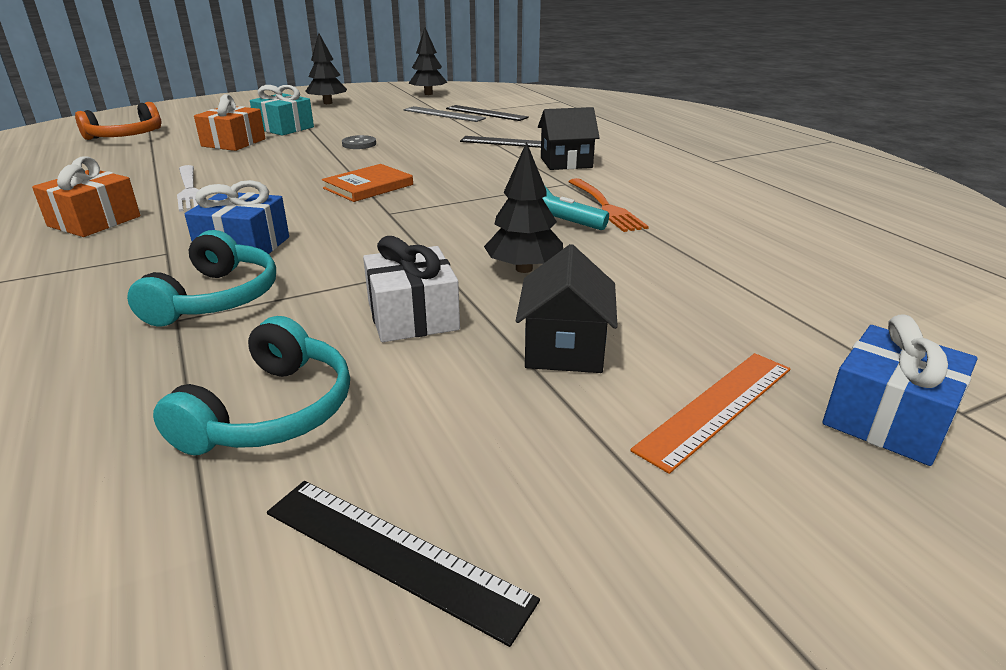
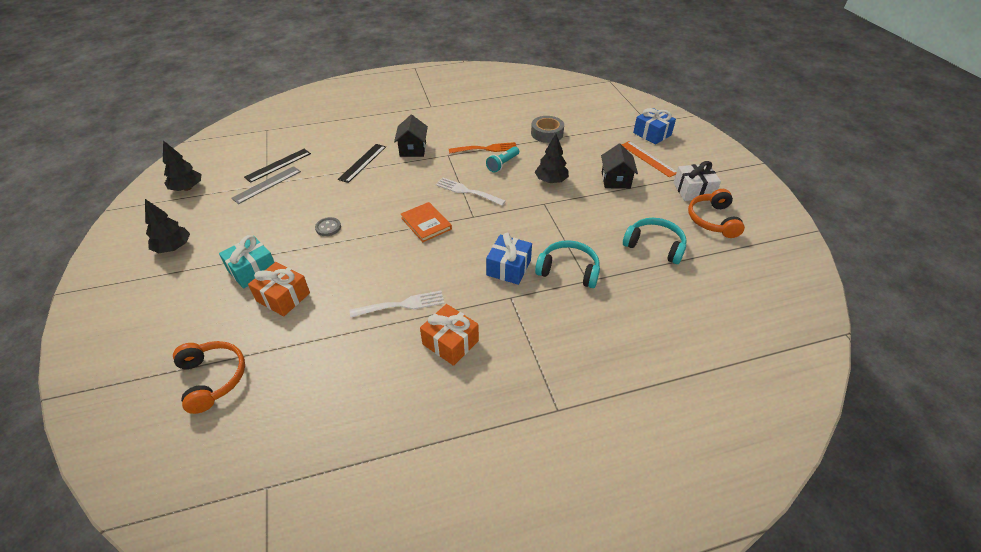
camera: 80 degrees left, 15 degrees up
black ruler [267,481,540,647] -> orange headphones [688,189,745,238]
white gift [363,236,460,342] -> white gift moved to [674,161,721,201]
black house [516,244,618,373] -> black house turned 75 degrees clockwise [601,144,638,189]
none -> white fork [435,178,506,206]
none -> grey tape [531,116,564,143]

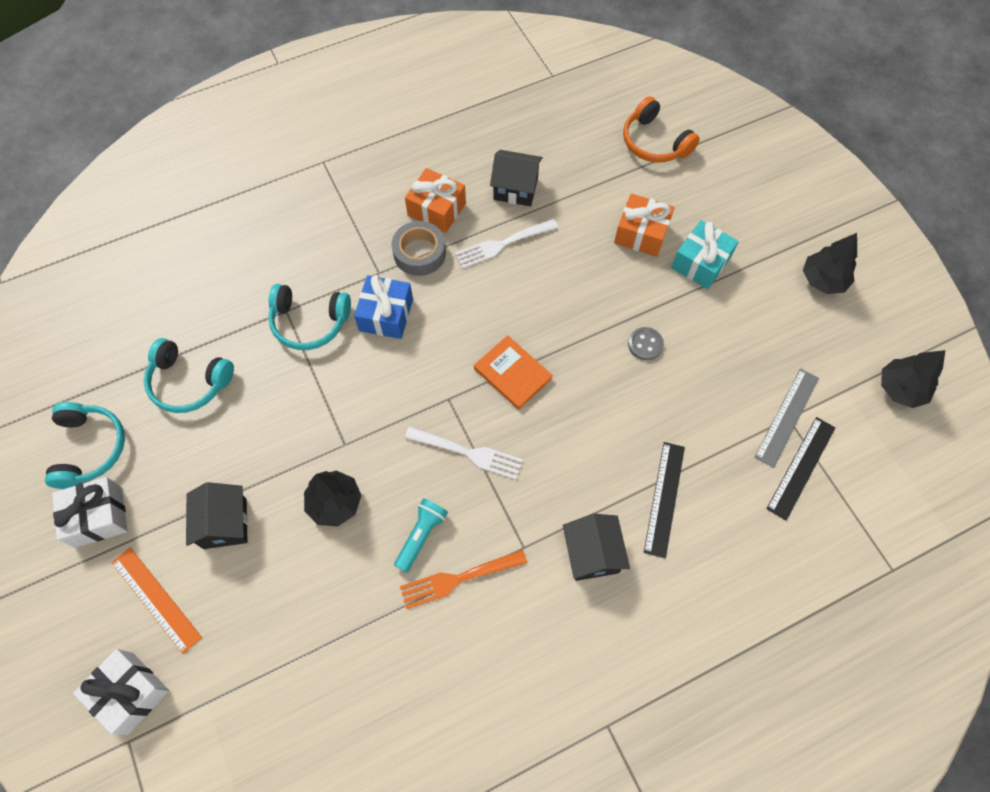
camera: 170 degrees right, 20 degrees up
grey tape [531,116,564,143] -> grey tape moved to [392,221,446,276]
blue gift [633,108,676,144] -> white gift [73,649,169,735]
orange headphones [688,189,745,238] -> turquoise headphones [45,402,125,489]
none -> black house [490,150,543,206]

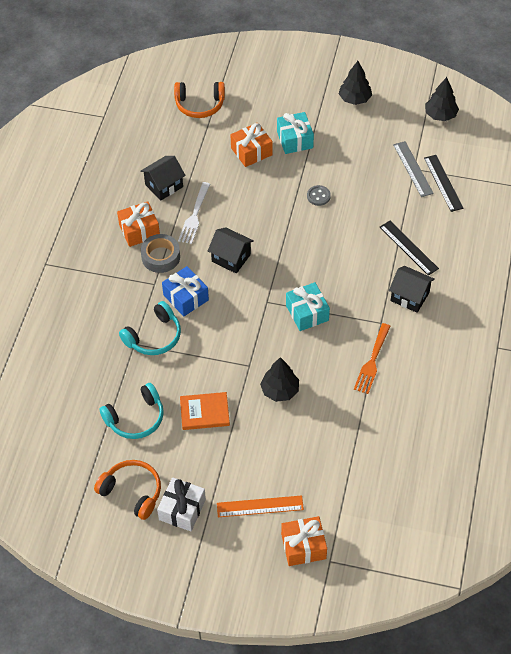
camera: 50 degrees left, 10 degrees down
turquoise headphones [45,402,125,489] -> orange headphones [94,460,161,520]
white gift [73,649,169,735] -> orange gift [281,516,327,566]
black house [186,482,248,549] -> black house moved to [208,227,254,274]
turquoise flashlight [394,498,448,572] -> none
white fork [405,426,523,480] -> turquoise gift [286,282,330,331]
orange book [474,335,553,410] -> orange book moved to [180,392,230,430]

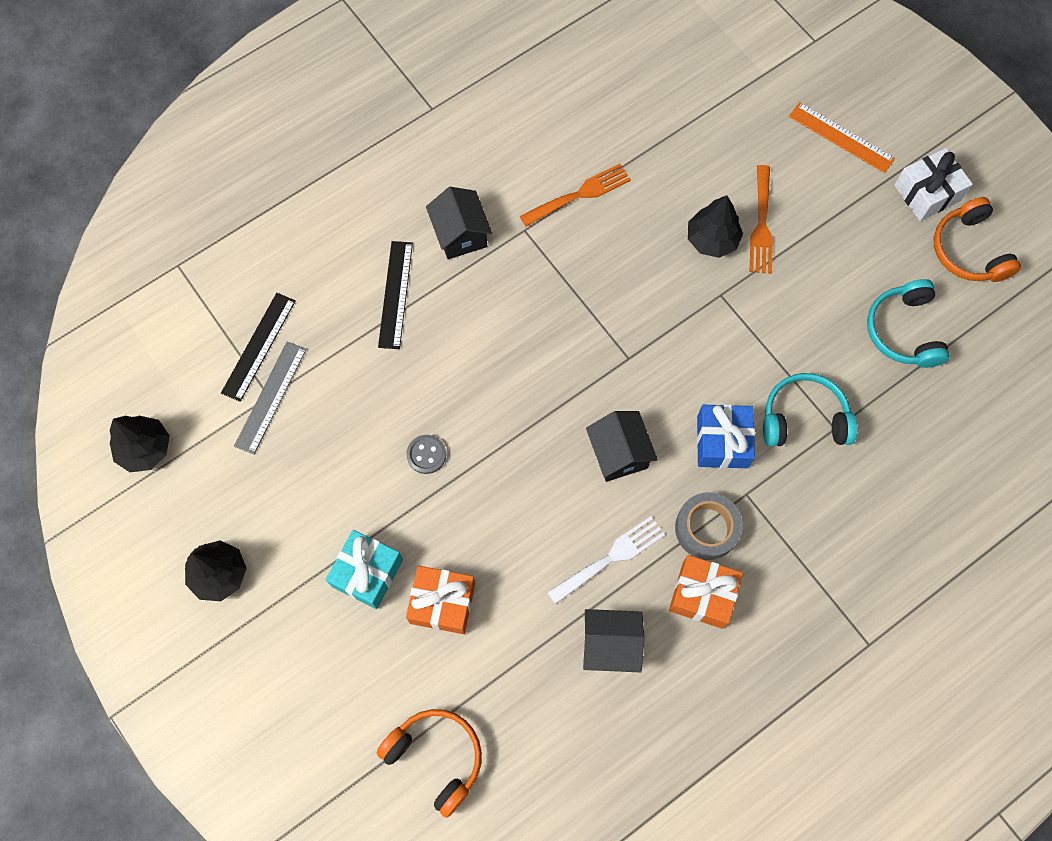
camera: 140 degrees left, 15 degrees up
turquoise headphones [99,383,164,439] -> turquoise headphones turned 105 degrees counterclockwise [867,279,950,368]
orange book [180,392,230,430] -> none
orange gift [281,516,327,566] -> none
turquoise gift [286,282,330,331] -> none
none -> orange fork [750,165,773,274]

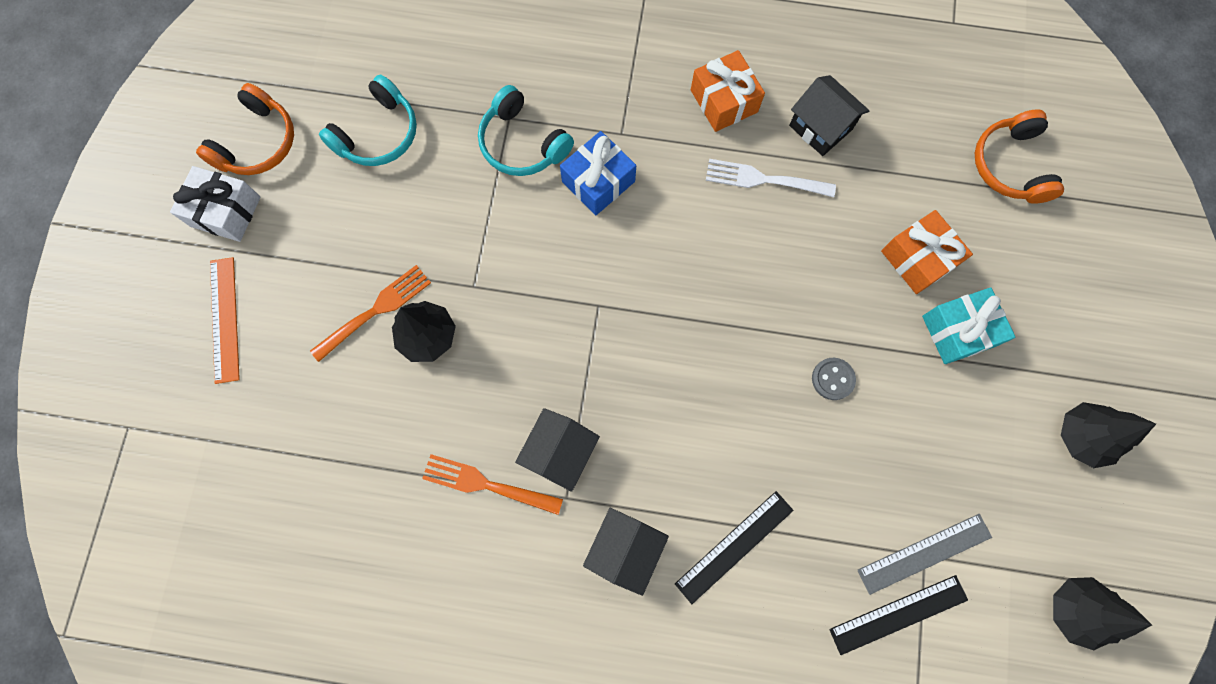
camera: 135 degrees left, 5 degrees up
black house [586,411,658,482] -> black house moved to [515,408,600,492]
grey tape [675,492,743,560] -> none

